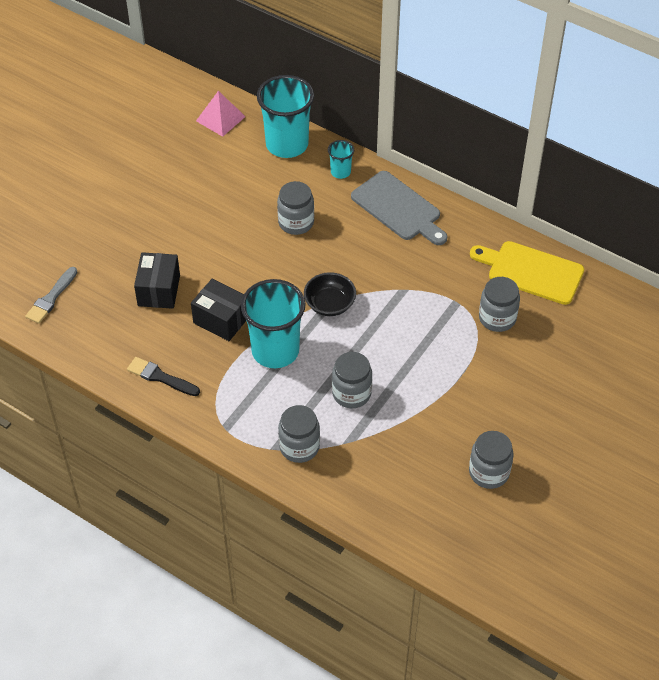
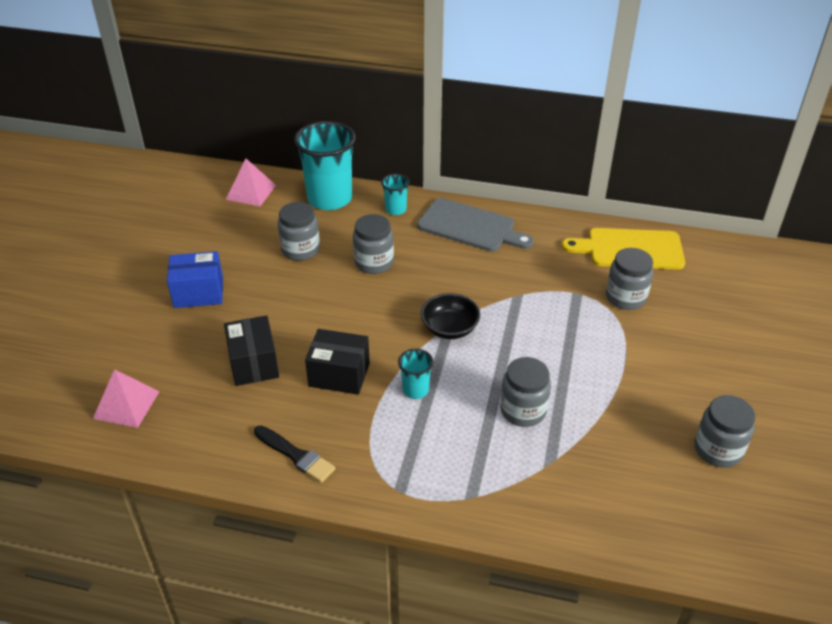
camera: 20 degrees left, 10 degrees down
grey brush [25,267,77,324] -> pink pyramid [93,369,160,428]
black brush [127,357,200,396] -> black brush turned 150 degrees counterclockwise [254,426,335,483]
turquoise cup [241,279,306,368] -> turquoise cup [398,349,434,399], size x0.47
grey jar [278,405,320,463] -> grey jar moved to [278,202,320,261]
none -> blue box [167,251,223,308]

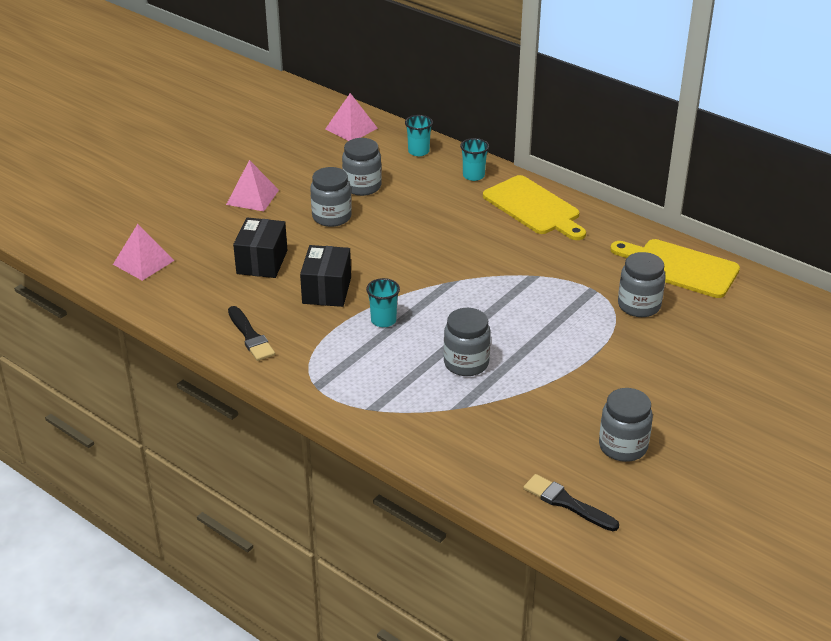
camera: 25 degrees right, 5 degrees down
blue box [167,251,223,308] -> pink pyramid [226,160,279,211]
turquoise cup [294,121,356,210] -> turquoise cup [405,115,433,156], size x0.47
black box [305,329,370,395] -> black box turned 60 degrees clockwise [300,245,351,307]
grey jar [353,214,394,274] -> grey jar moved to [310,167,352,227]
grey cutting board [417,198,534,252] -> yellow cutting board [483,175,586,240]
black bowl [421,293,481,339] -> none
none -> black brush [523,474,619,531]

